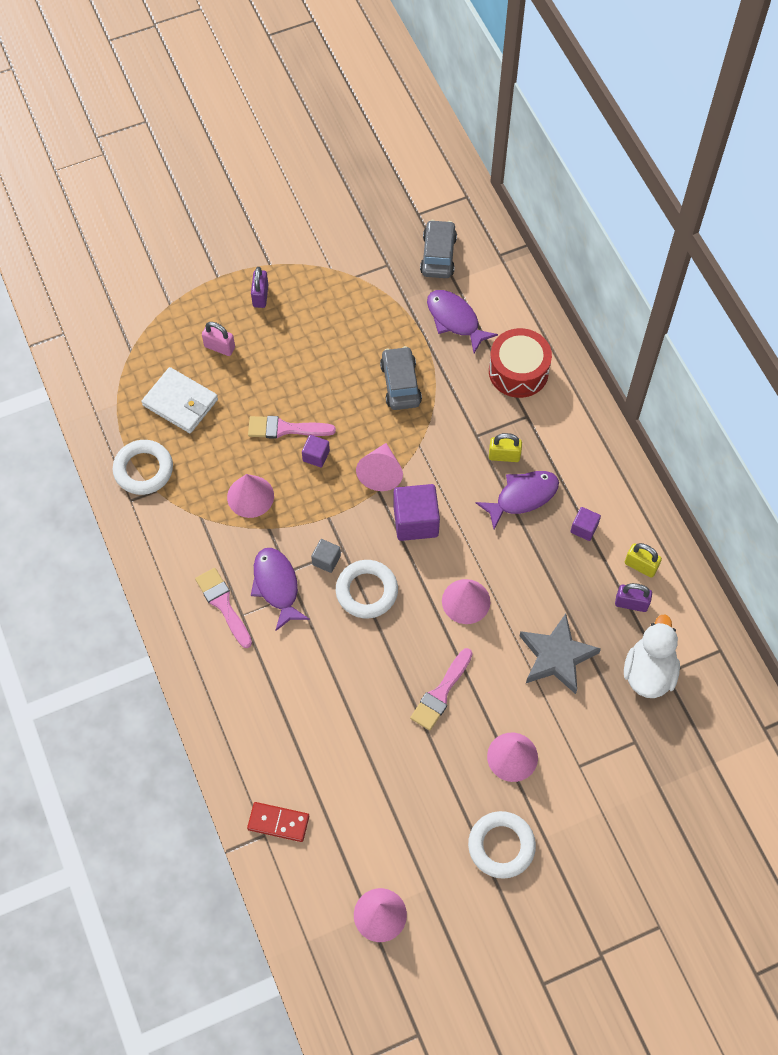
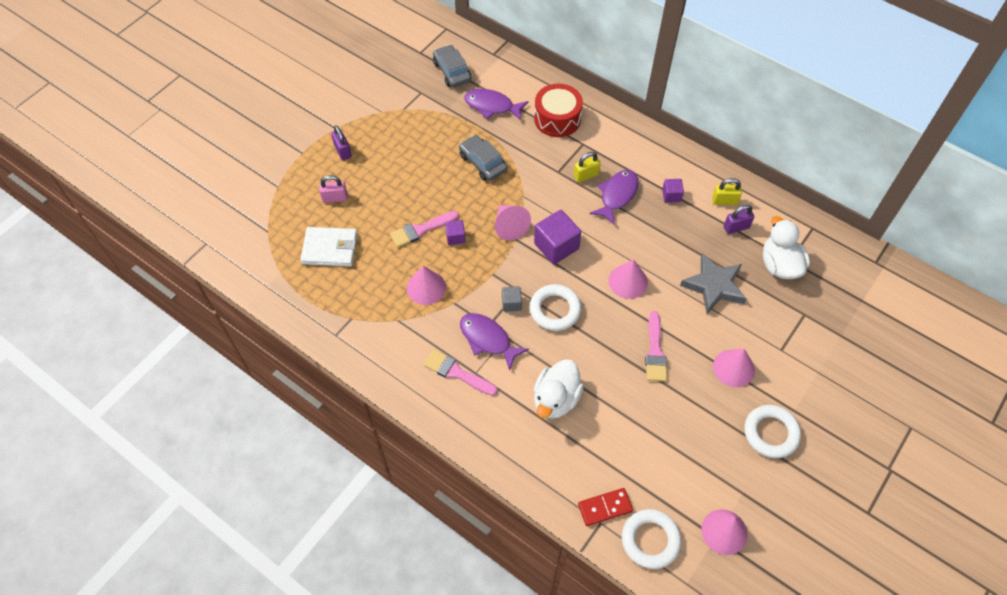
camera: 30 degrees left, 5 degrees down
white ring [113,440,173,495] -> white ring moved to [622,509,681,569]
none -> white duck [534,359,584,419]

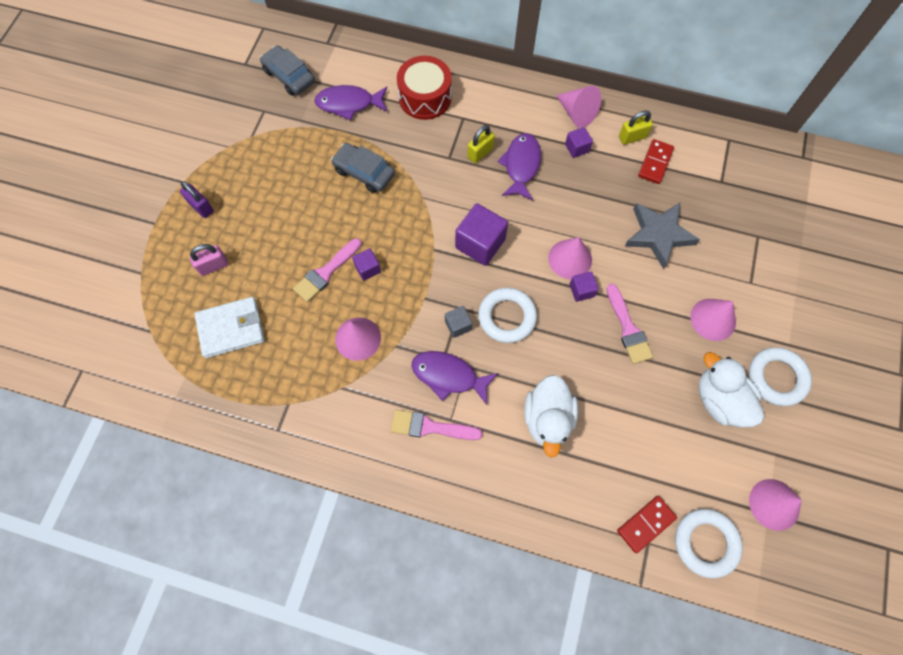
camera: 20 degrees left, 10 degrees up
pink cone [495,205,531,240] -> pink cone moved to [556,86,601,128]
purple padlock [724,205,754,234] -> red domino [638,139,674,184]
white duck [763,216,810,279] -> white duck moved to [698,352,764,427]
none -> purple cube [570,272,599,302]

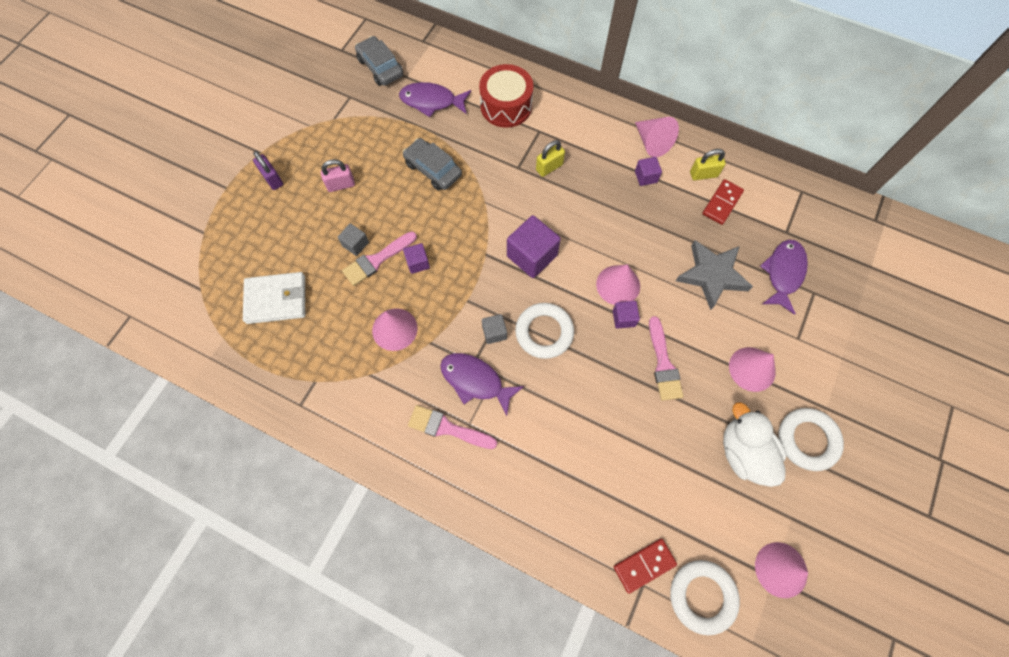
camera: 10 degrees right, 0 degrees up
pink padlock [190,244,228,276] -> pink padlock moved to [321,159,355,192]
purple fish [498,133,541,201] -> purple fish moved to [760,240,808,315]
white duck [524,375,578,458] -> none
none -> grey cube [338,223,369,256]

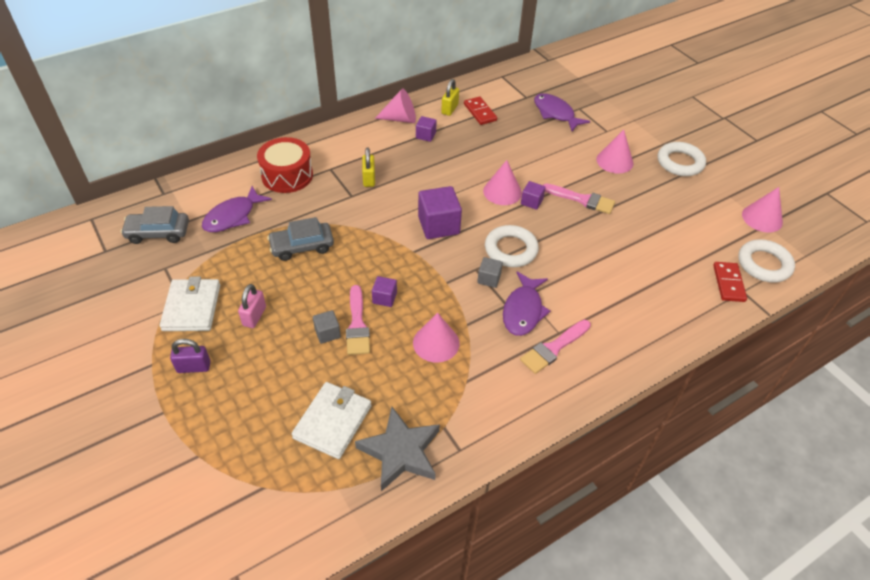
camera: 60 degrees left, 20 degrees down
purple fish [440,353,524,416] -> purple fish turned 45 degrees counterclockwise [503,272,551,336]
grey star [676,240,753,310] -> grey star moved to [355,407,440,491]
white duck [723,402,786,487] -> none
none -> white wallet [159,277,220,331]

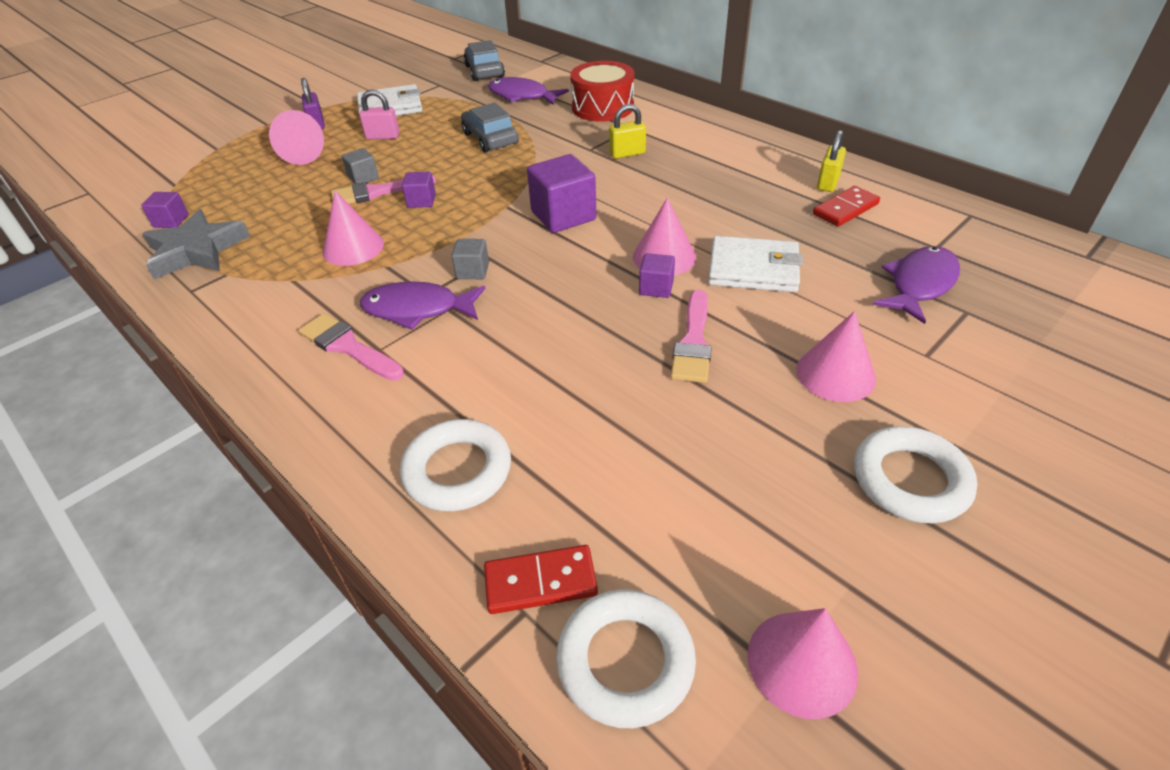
camera: 80 degrees right, 5 degrees down
white wallet [292,382,372,459] -> white wallet moved to [708,236,803,292]
pink cone [375,89,416,123] -> pink cone moved to [269,110,324,165]
purple cube [416,116,437,142] -> purple cube moved to [141,192,189,228]
yellow padlock [441,79,459,116] -> yellow padlock turned 75 degrees counterclockwise [817,130,846,192]
white ring [485,225,539,267] -> white ring moved to [400,419,511,511]

